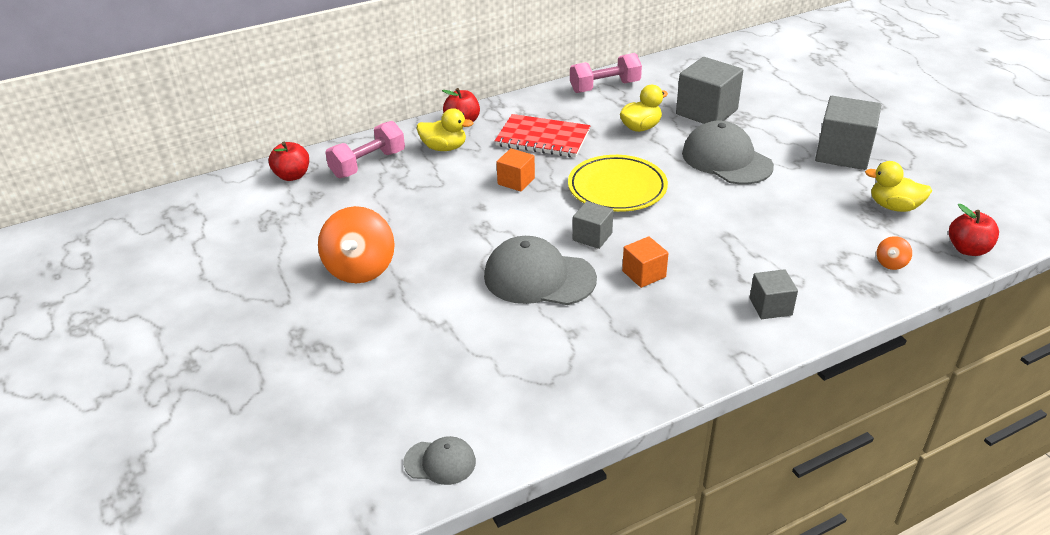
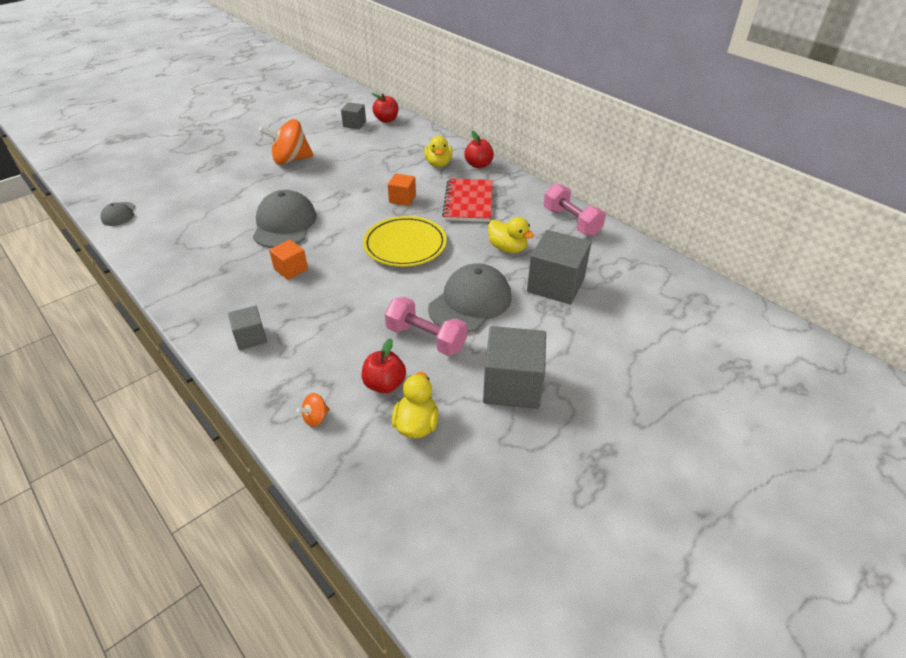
camera: 75 degrees right, 5 degrees up
pink dumbbell [325,121,405,178] -> pink dumbbell moved to [385,297,467,356]
grey cube [573,201,613,249] -> grey cube moved to [341,102,366,129]
orange spinning top [877,236,912,270] -> orange spinning top turned 60 degrees counterclockwise [296,393,330,427]
red apple [949,204,999,256] -> red apple moved to [362,338,406,393]

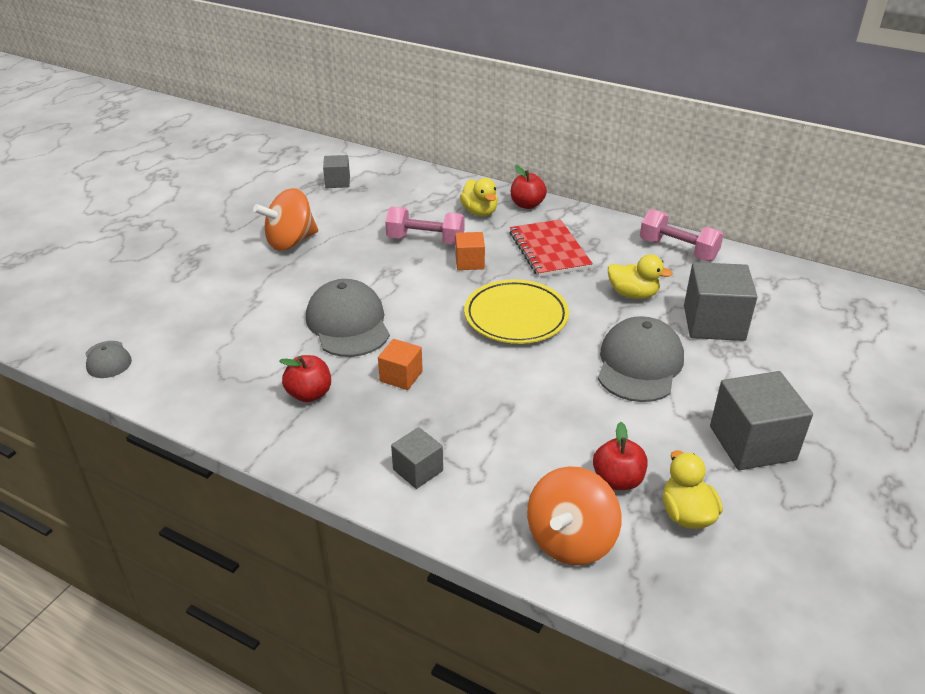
camera: 20 degrees left, 5 degrees down
orange spinning top [296,393,330,427] -> orange spinning top [527,466,621,565], size x2.30
red apple [371,93,398,123] -> red apple moved to [279,355,331,402]
pink dumbbell [385,297,467,356] -> pink dumbbell moved to [385,207,465,245]

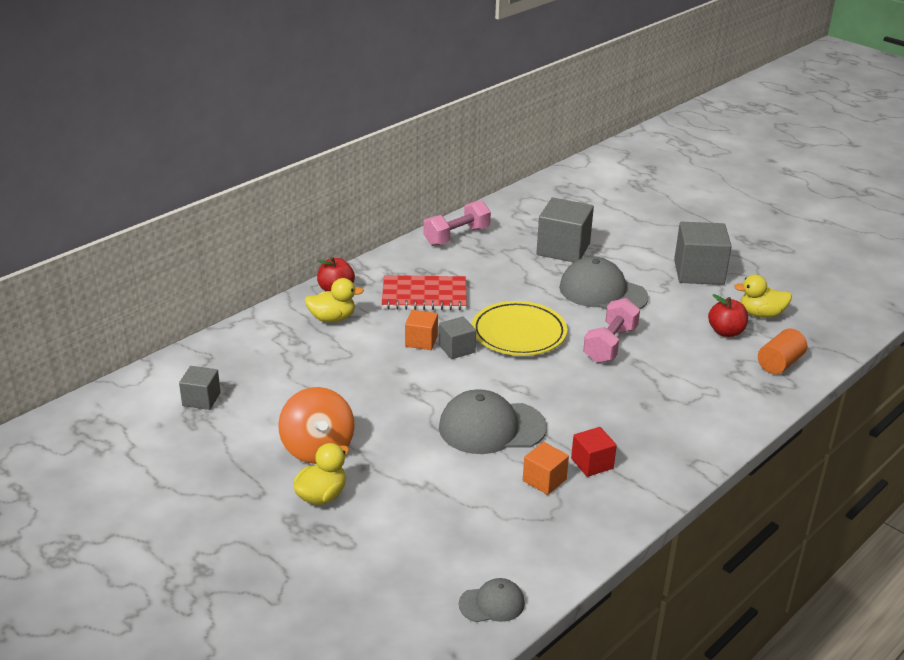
camera: 75 degrees left, 5 degrees down
red apple [279,355,331,402] -> red cube [571,427,617,477]
orange cube [378,339,423,390] -> orange cube moved to [523,442,569,495]
pink dumbbell [385,207,465,245] -> pink dumbbell moved to [583,298,640,363]
grey cube [391,427,443,489] -> grey cube moved to [439,316,476,359]
orange spinning top [527,466,621,565] -> orange cylinder [758,329,807,374]
yellow duck [608,254,673,299] -> yellow duck moved to [294,443,349,505]

